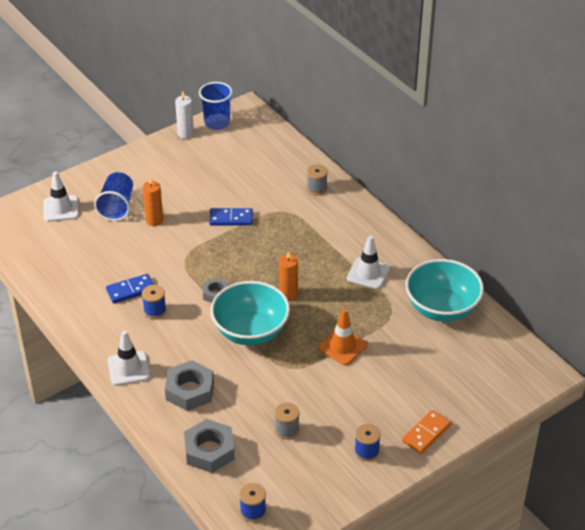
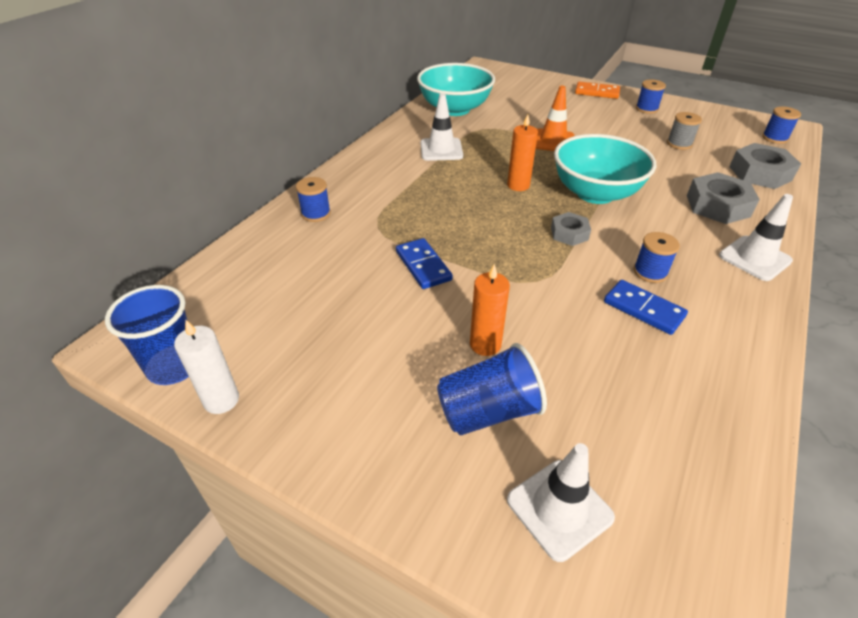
camera: 115 degrees left, 0 degrees up
grey spool [307,164,328,195] -> blue spool [296,177,331,222]

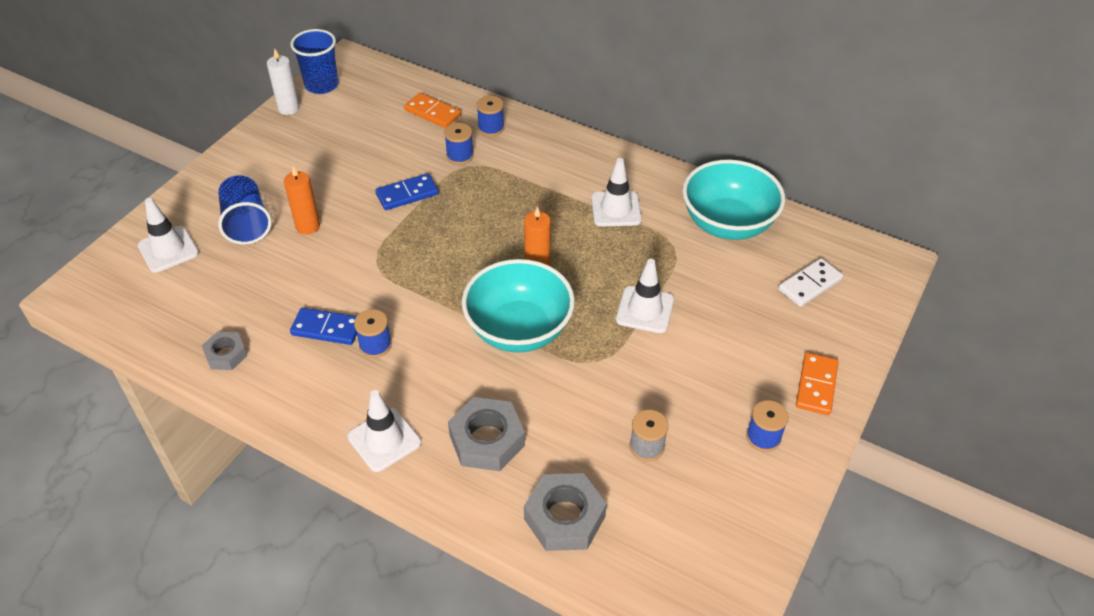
camera: 90 degrees right, 5 degrees up
orange traffic cone [536,86,575,151] -> white traffic cone [616,259,674,333]
grey nut [551,212,591,246] -> grey nut moved to [202,332,247,370]
blue domino [604,280,688,335] -> blue domino turned 60 degrees clockwise [290,308,357,345]
blue spool [762,107,801,144] -> blue spool moved to [444,123,474,165]
none -> orange domino [404,93,461,128]
none -> white domino [778,258,843,307]

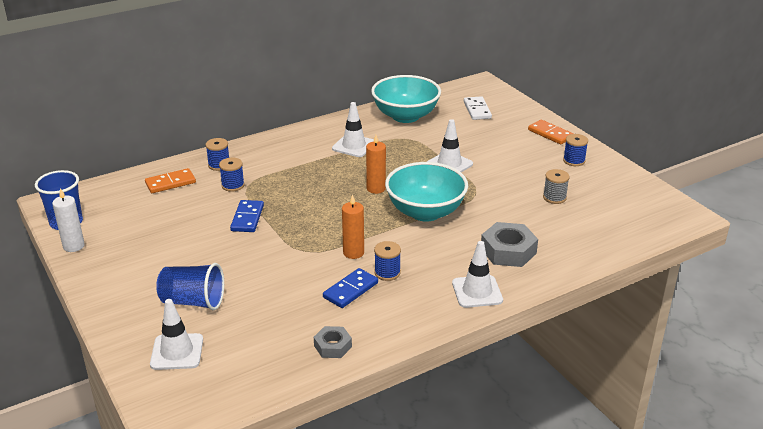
camera: 60 degrees left, 15 degrees down
orange candle [284,166,320,235] -> orange candle moved to [342,194,364,259]
grey nut [524,473,607,551] -> none

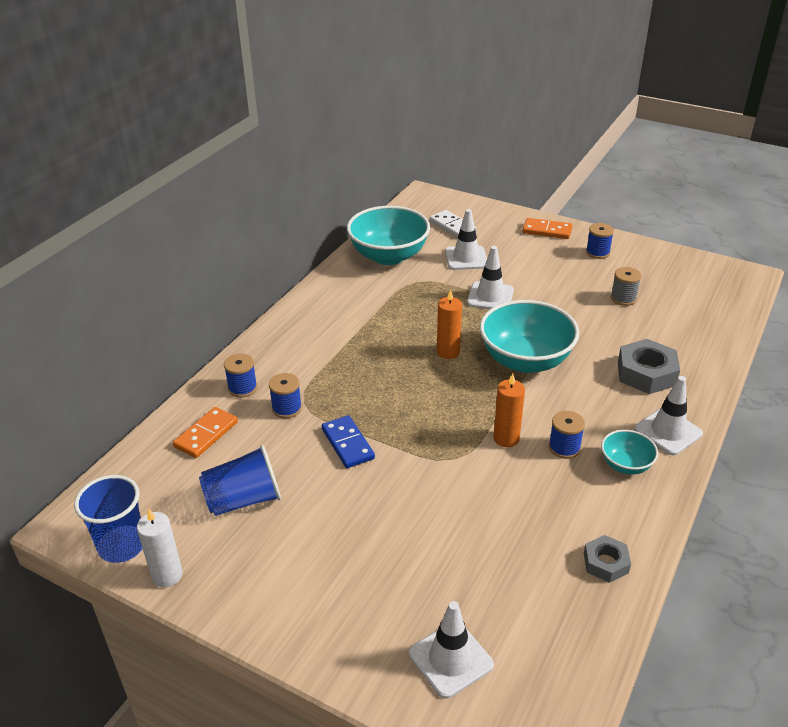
camera: 30 degrees left, 5 degrees up
blue cup [156,263,224,310] -> blue cup moved to [199,445,281,516]
blue domino [323,268,378,308] -> none
white traffic cone [332,102,374,157] -> white traffic cone moved to [445,209,487,270]
none -> turquoise bowl [601,430,658,475]

